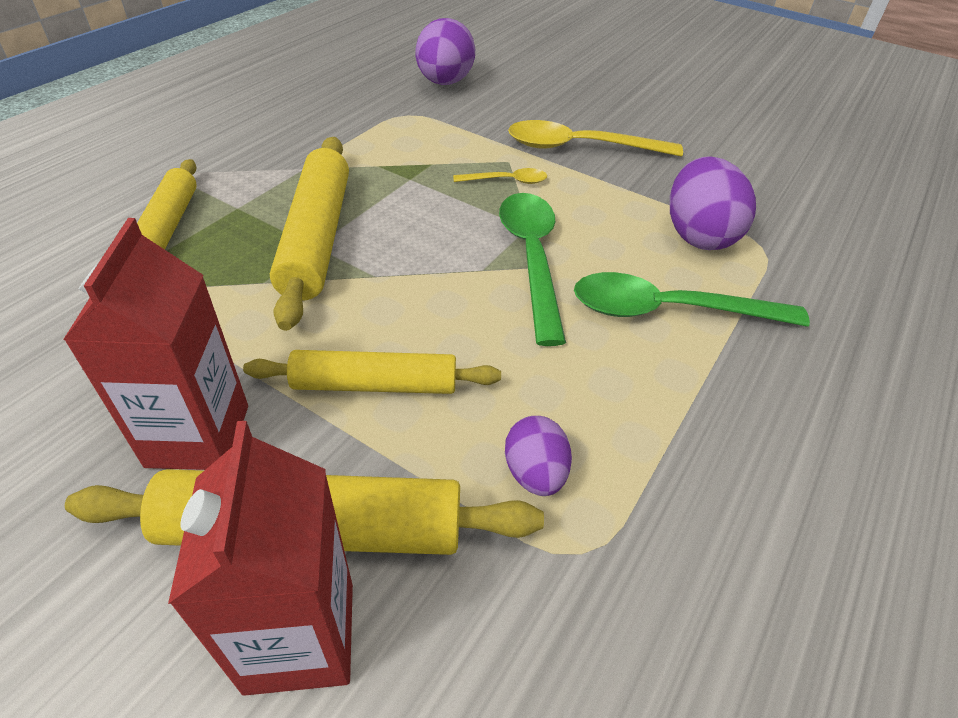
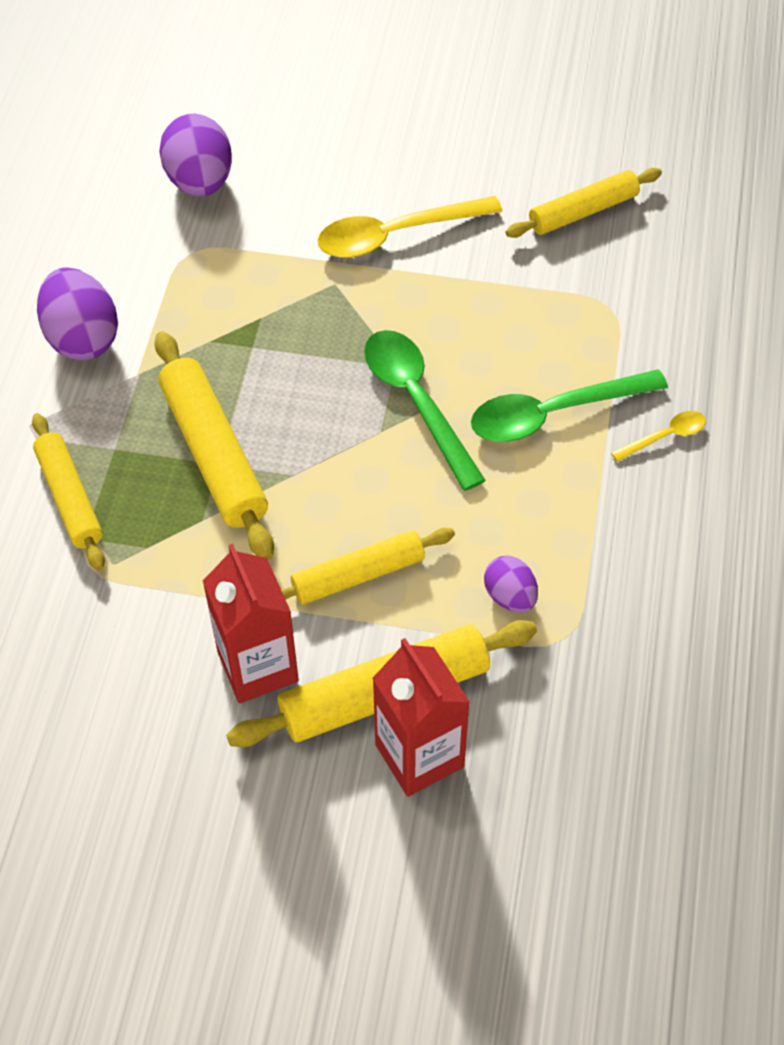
camera: 20 degrees left, 10 degrees up
yellow spoon [453,168,547,184] -> yellow spoon moved to [611,411,706,462]
purple egg [670,156,756,250] -> purple egg moved to [37,267,118,361]
none -> yellow rolling pin [506,168,662,238]

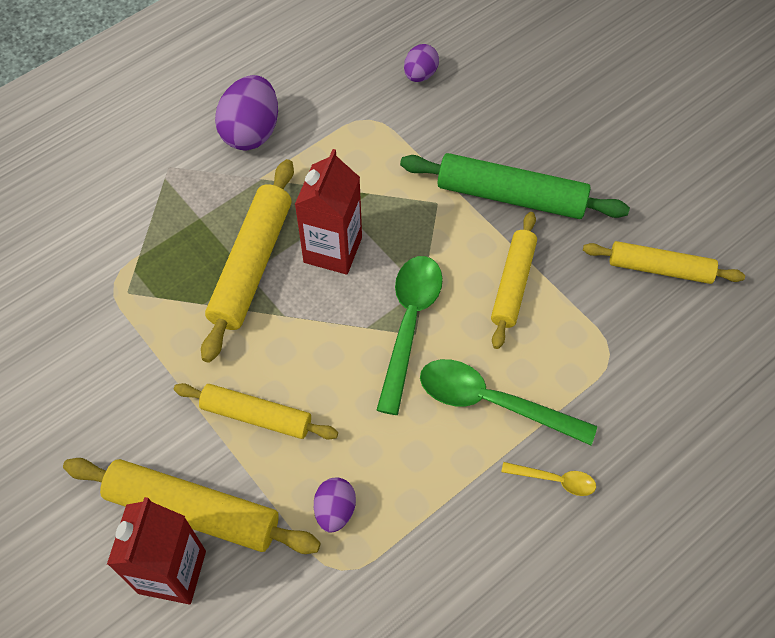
camera: 40 degrees right, 5 degrees up
yellow rolling pin [32,413,105,571] -> yellow rolling pin moved to [491,212,537,349]
purple egg [159,114,232,197] -> purple egg [404,44,439,82], size x0.57
red carton [203,544,299,703] -> red carton moved to [295,149,362,275]
yellow spoon [317,196,503,258] -> green rolling pin [400,153,630,219]

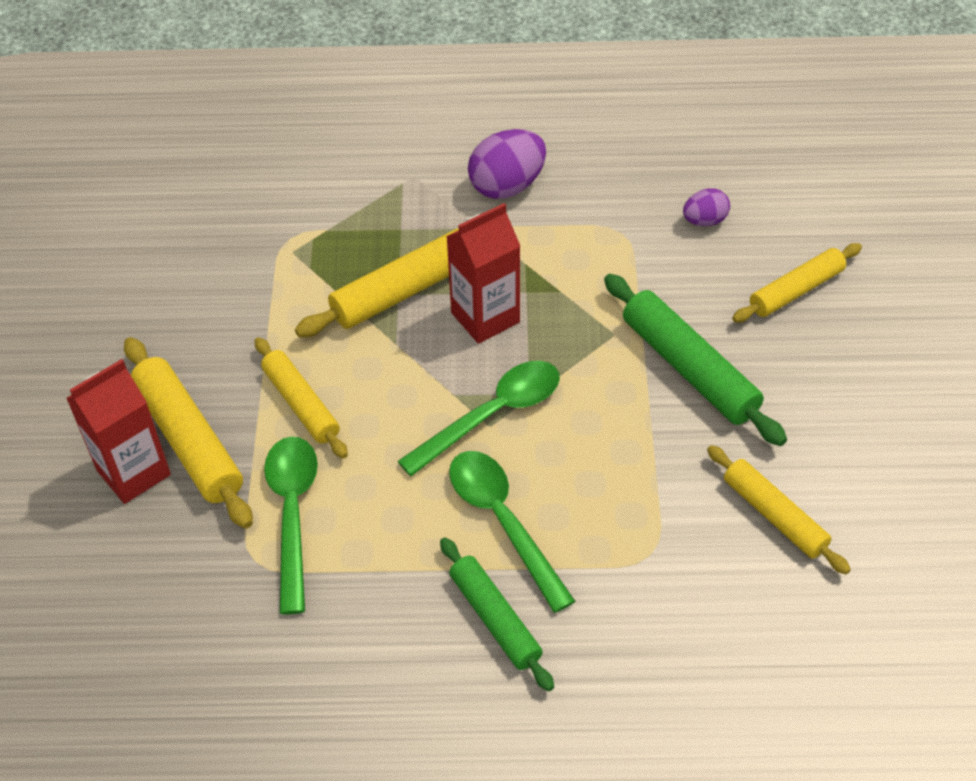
camera: 40 degrees right, 10 degrees down
purple egg [314,478,356,533] -> green spoon [264,437,318,614]
yellow rolling pin [491,212,537,349] -> yellow rolling pin moved to [732,243,862,322]
yellow spoon [501,462,596,496] -> green rolling pin [440,537,554,691]

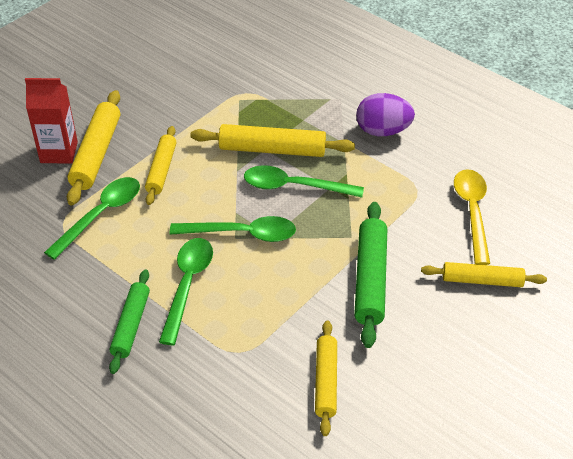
camera: 40 degrees right, 5 degrees down
red carton [446,203,520,344] -> green spoon [244,165,364,198]
purple egg [683,188,730,226] -> yellow spoon [454,169,490,265]

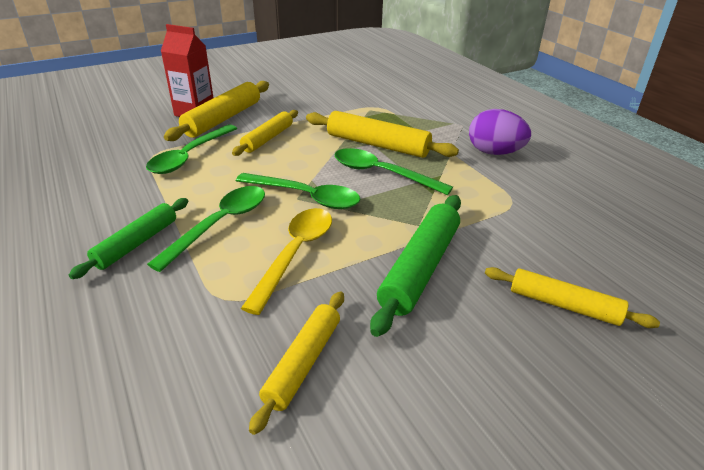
camera: 20 degrees right, 10 degrees down
green spoon [44,177,140,260] -> green spoon turned 150 degrees clockwise [146,125,238,174]
yellow spoon [454,169,490,265] -> yellow spoon moved to [241,208,332,315]

